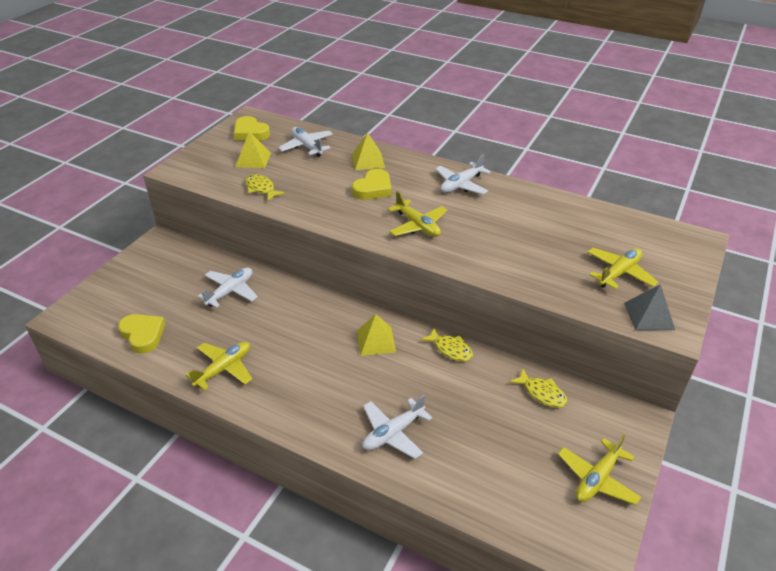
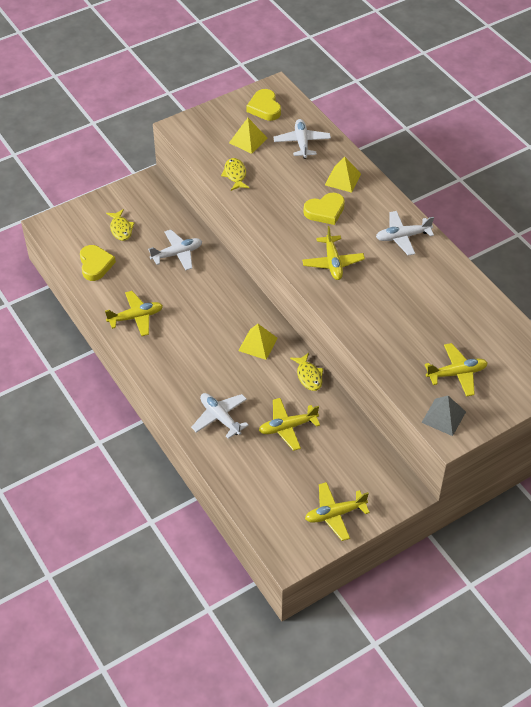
camera: 30 degrees right, 10 degrees up
white plane [362,395,432,459] -> white plane turned 60 degrees clockwise [191,393,248,439]
yellow fish [509,369,568,408] -> yellow fish moved to [106,209,135,241]
none -> yellow plane [259,398,320,451]

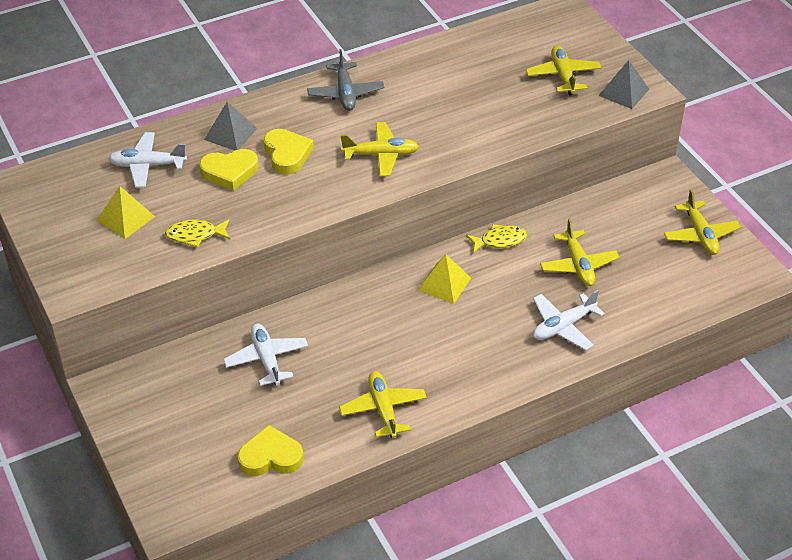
camera: 85 degrees left, 5 degrees down
yellow fish [106,209,135,241] -> none
yellow heart [246,89,281,121] -> yellow heart moved to [199,149,259,191]
yellow pyramid [325,156,361,193] -> grey pyramid [204,102,257,150]
white plane [376,211,434,256] -> grey plane [307,49,384,111]

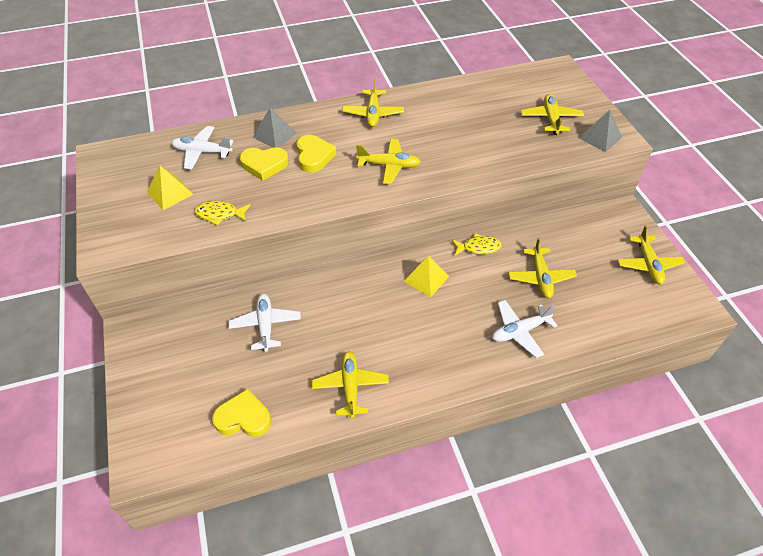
camera: 10 degrees right, 5 degrees up
grey plane [307,49,384,111] -> yellow plane [342,78,404,127]

